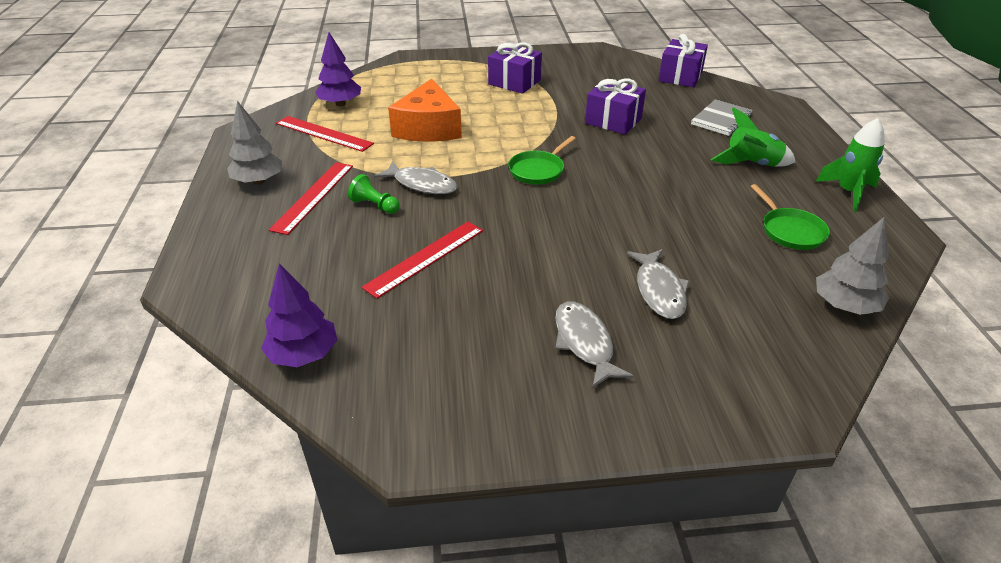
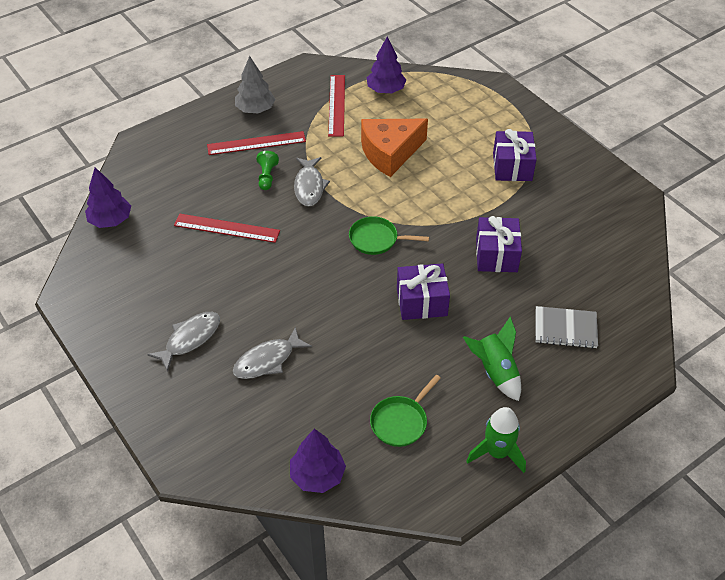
camera: 60 degrees right, 10 degrees up
purple gift [658,34,708,87] -> purple gift moved to [397,263,450,320]
grey tree [816,217,889,315] -> purple tree [290,429,346,493]

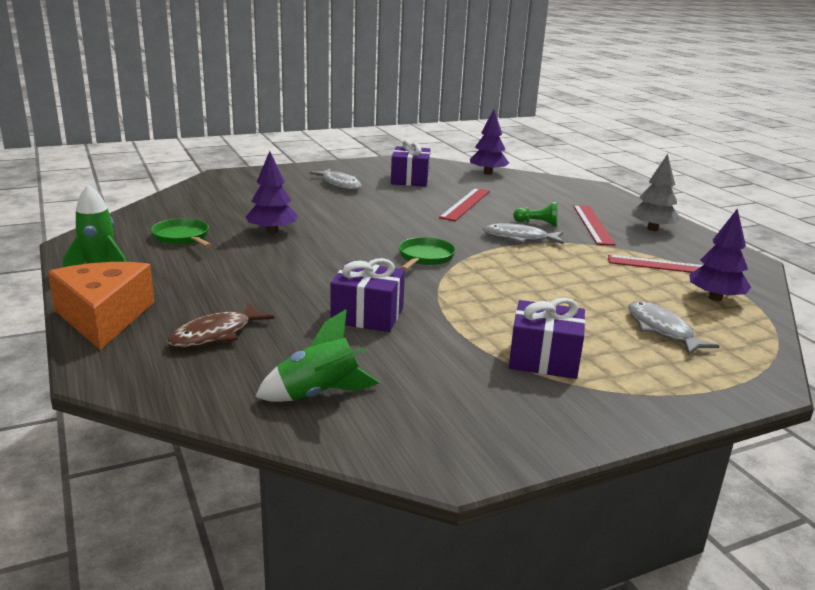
camera: 100 degrees right, 25 degrees down
grey fish [233,327,312,379] -> grey fish moved to [628,301,719,355]
purple tree [290,429,346,493] -> purple tree moved to [246,151,298,234]
orange cheese [361,119,428,177] -> orange cheese moved to [48,262,154,350]
purple gift [397,263,450,320] -> purple gift moved to [391,139,430,187]
green rocket [463,317,521,401] -> green rocket moved to [255,309,380,402]
grey notebook [536,306,598,349] -> brown fish [167,303,275,348]

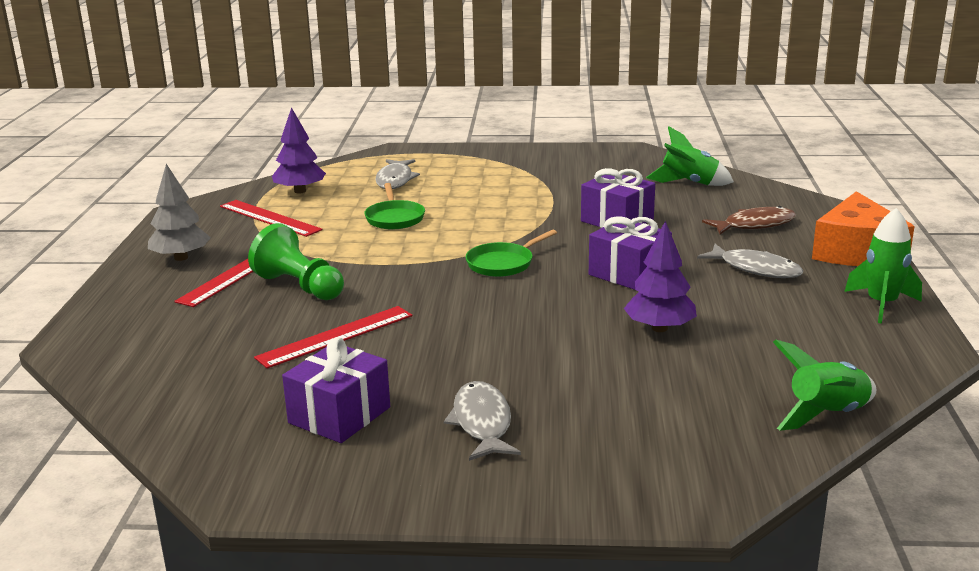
camera: 150 degrees left, 0 degrees up
green pan [151,218,211,247] -> green pan moved to [364,183,425,229]
purple tree [470,110,509,175] -> none
grey fish [483,223,564,244] -> grey fish moved to [697,244,803,278]
purple gift [509,298,586,379] -> purple gift moved to [589,216,672,290]
green pawn [513,202,558,227] -> green pawn [248,223,344,300], size x1.71
none -> green rocket [773,339,876,431]

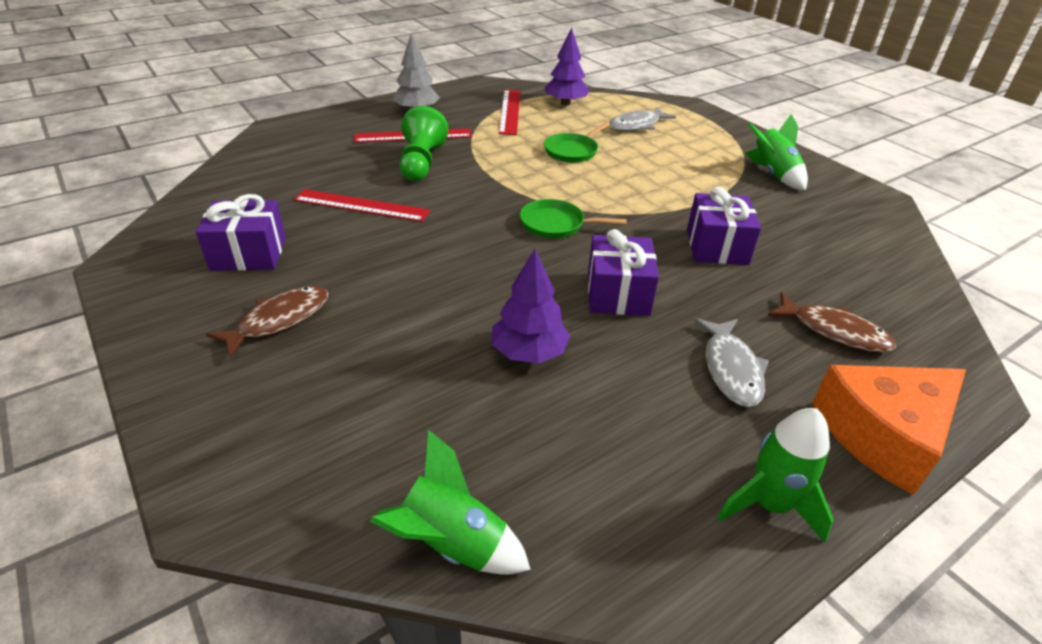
camera: 50 degrees right, 15 degrees up
grey fish [444,381,521,461] -> brown fish [206,286,329,359]
green rocket [646,127,734,186] -> green rocket moved to [746,114,808,191]

